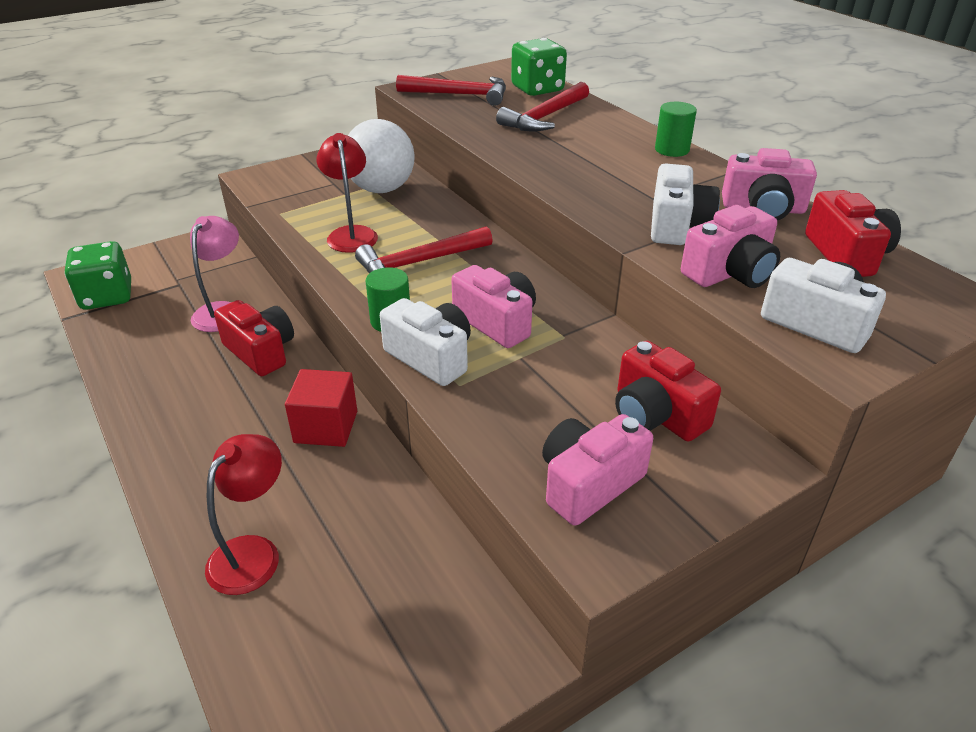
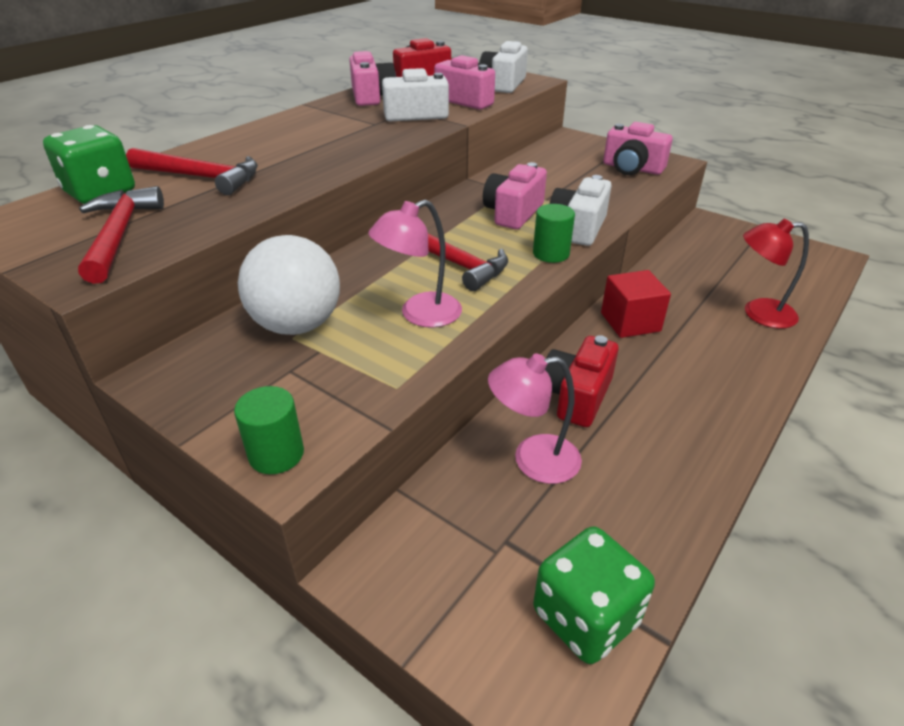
camera: 110 degrees left, 0 degrees up
red lamp [317,133,378,253] -> pink lamp [368,200,462,328]
red camera [615,341,721,442] -> none
green cylinder [655,102,697,157] -> green cylinder moved to [234,386,304,474]

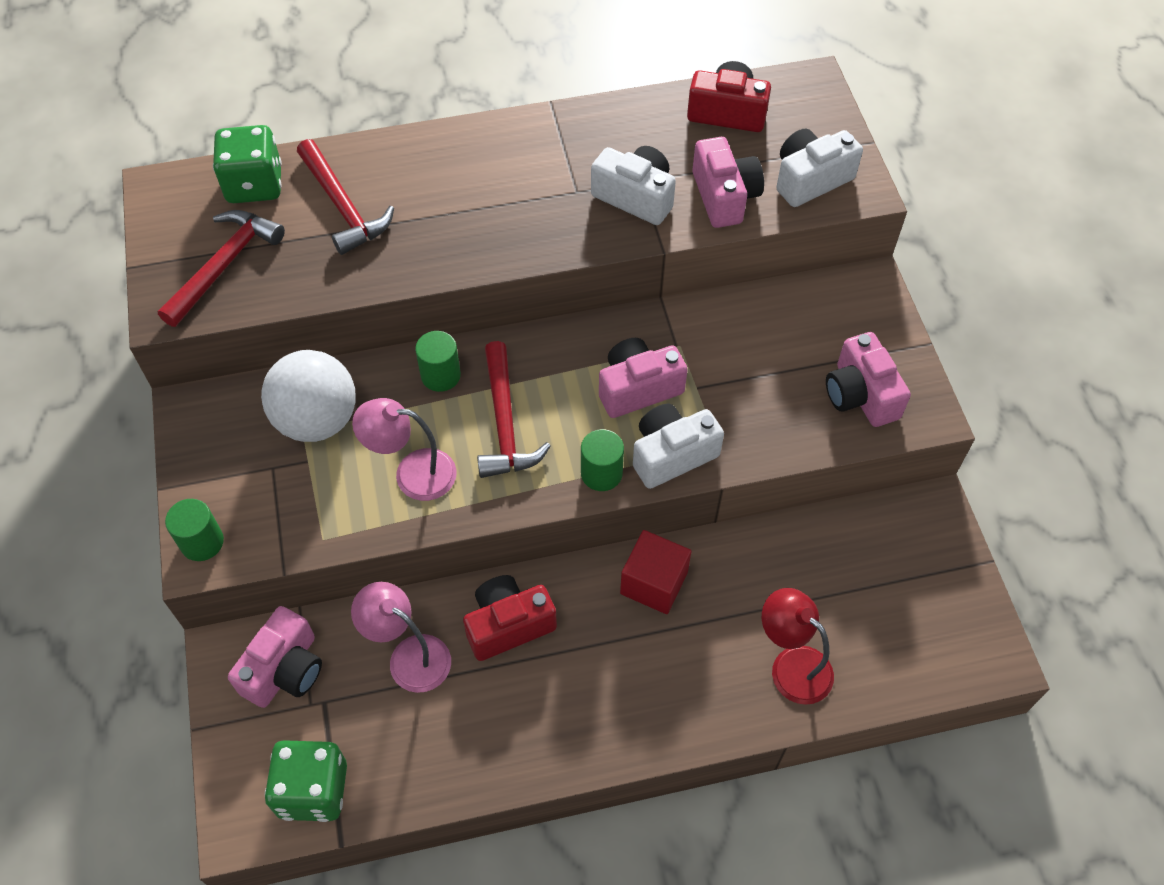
camera: 40 degrees right, 20 degrees up
pink camera [349,51,396,106] -> pink camera moved to [228,606,322,708]
none -> green cylinder [415,331,461,392]

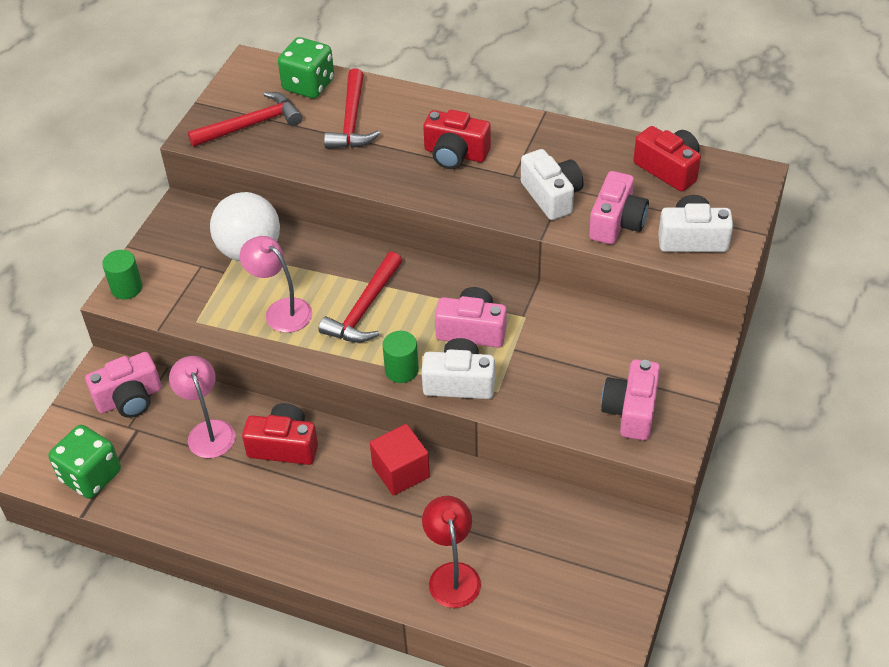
camera: 35 degrees right, 10 degrees down
green cylinder [415,331,461,392] -> none
none -> red camera [423,110,491,169]

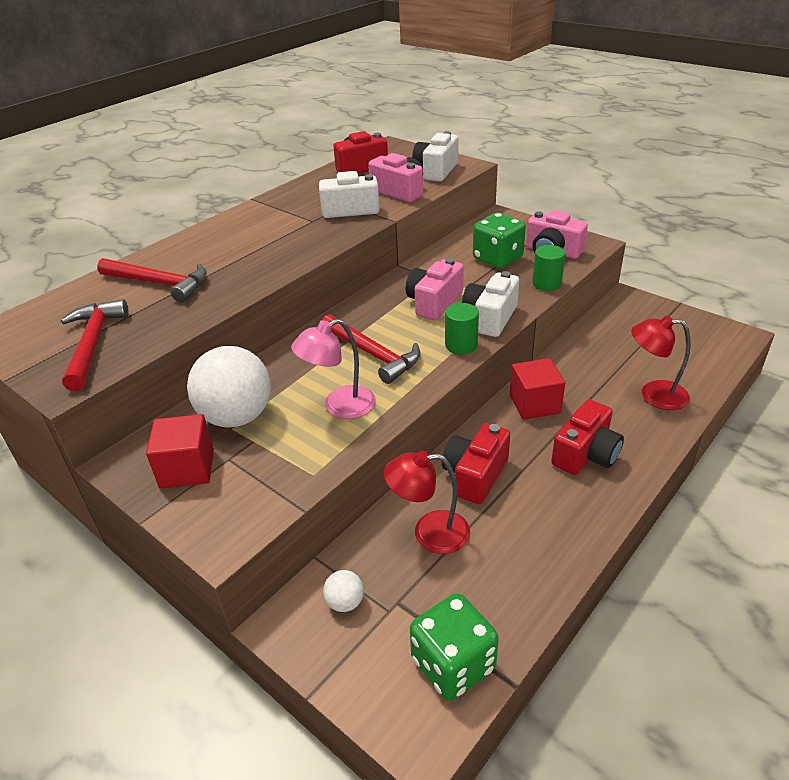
camera: 70 degrees left, 10 degrees down
pink camera [85,352,161,418] -> white ball [323,570,364,612]
green cylinder [102,250,143,299] -> green cylinder moved to [532,245,565,291]
pink lamp [169,356,235,458] -> red lamp [384,451,470,554]
green dice [278,37,334,98] -> green dice moved to [473,213,526,268]
red camera [423,110,491,169] -> red camera moved to [551,399,624,475]
none -> red cube [146,414,214,489]

